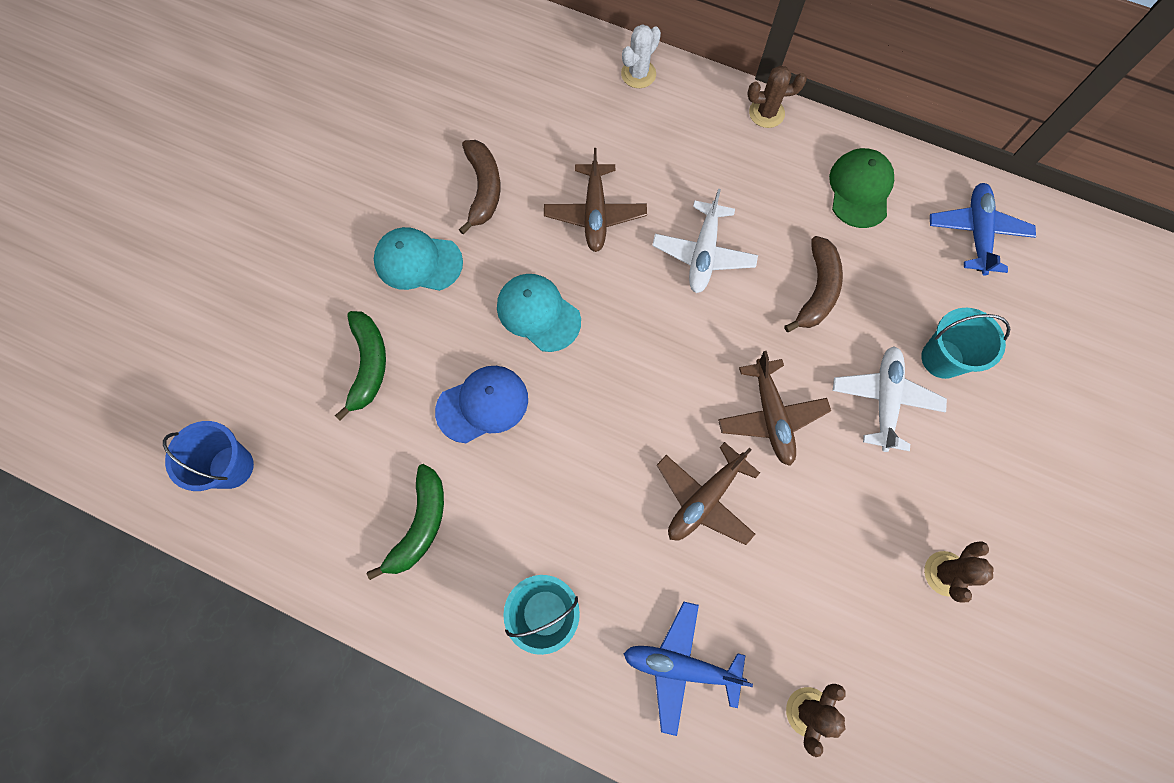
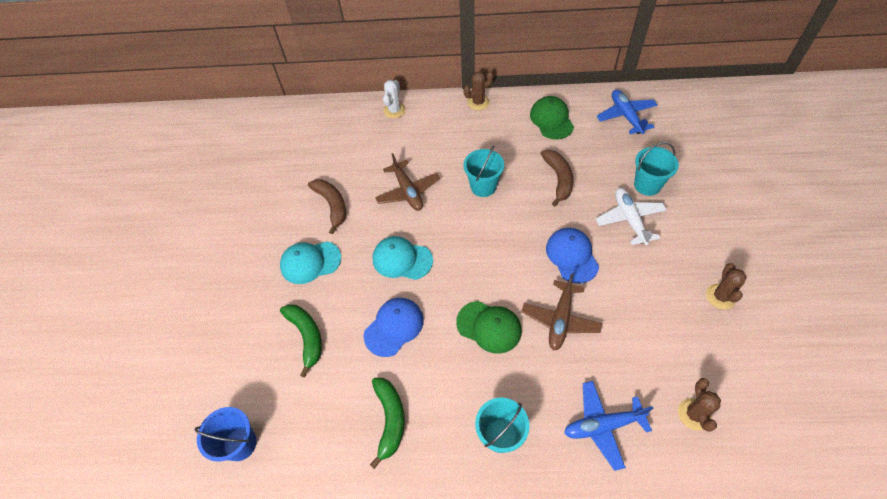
camera: 20 degrees left, 15 degrees down
white plane [652,189,758,293] -> turquoise bucket [463,145,504,197]
brown plane [718,351,831,466] -> blue cap [546,228,599,284]
none -> green cap [456,301,522,354]

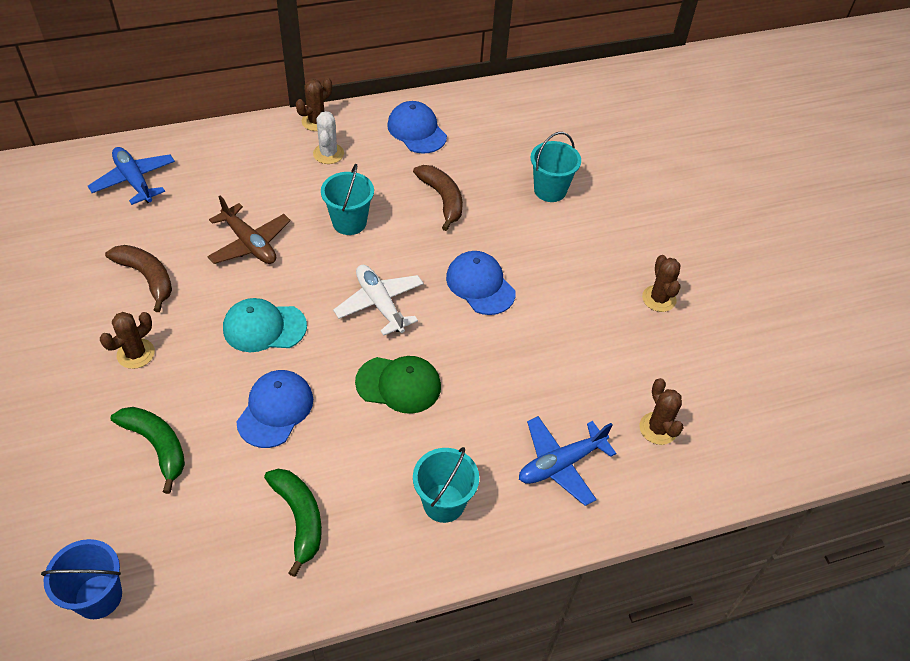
camera: 25 degrees left, 5 degrees down
turquoise cap [280,241,341,284] -> brown cactus [100,312,155,369]
white cactus [383,80,406,119] -> white cactus moved to [313,111,344,164]
brown plane [522,273,602,350] -> none
green cap [530,96,574,139] -> blue cap [387,101,447,154]
white plane [596,188,667,246] -> white plane moved to [333,265,424,336]
blue plane [597,90,658,134] -> blue plane moved to [88,147,175,205]

